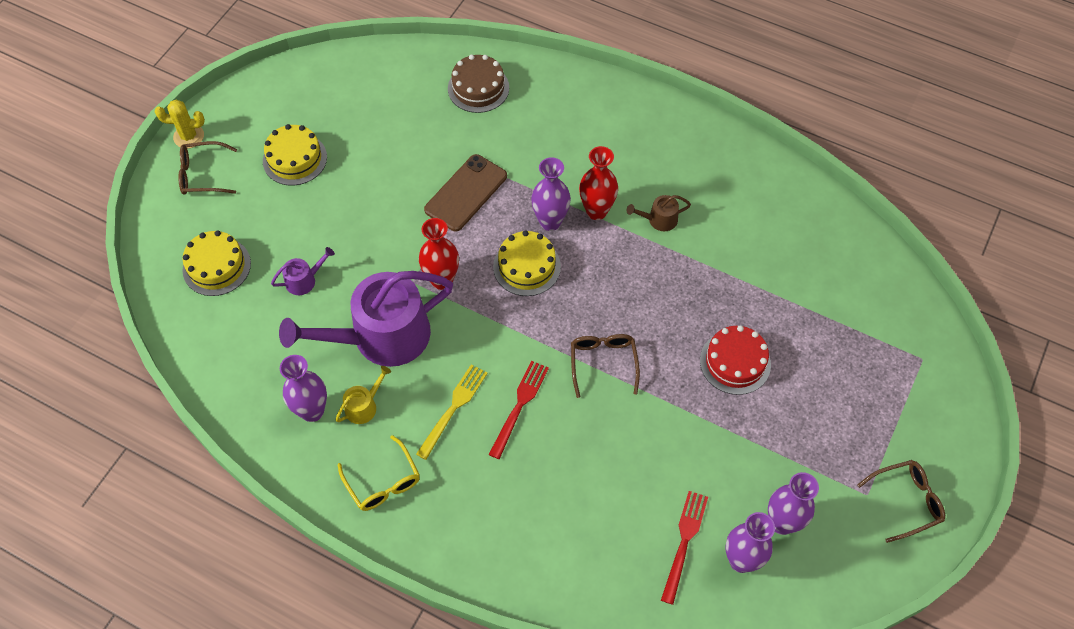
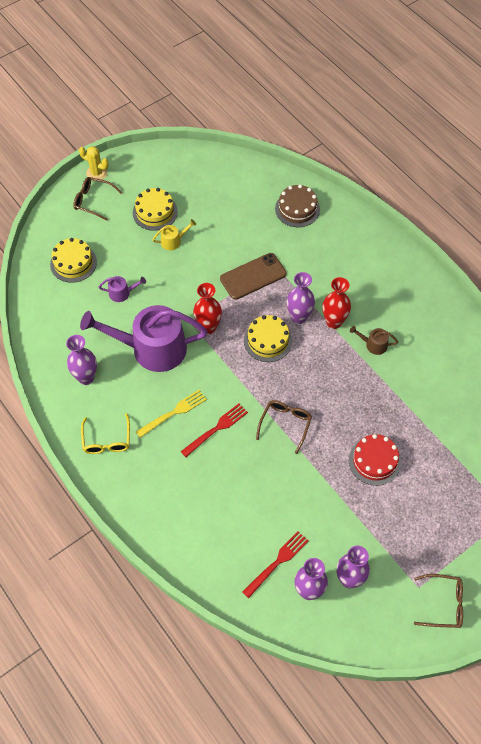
camera: 25 degrees right, 0 degrees up
yellow watering can [335,366,391,424] -> yellow watering can moved to [152,219,196,250]

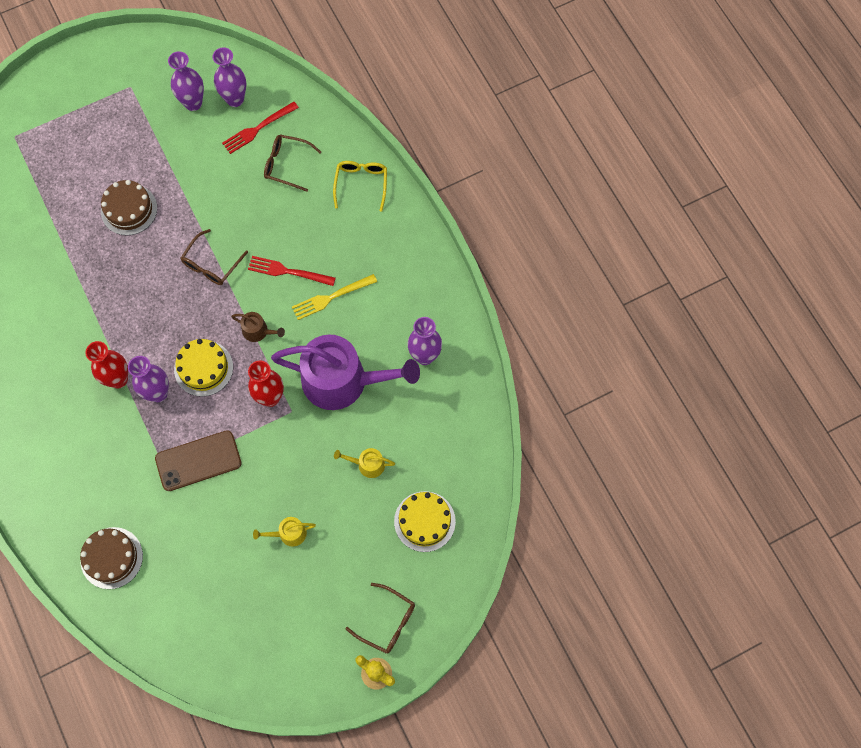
camera: 170 degrees left, 10 degrees up
yellow glasses [81,413,130,454] -> yellow glasses moved to [333,161,387,212]
purple watering can [99,276,146,302] -> yellow watering can [334,448,395,478]
yellow cake [133,188,178,231] -> none
red fork [181,404,248,457] -> red fork turned 45 degrees clockwise [248,256,336,286]
red cake [349,434,401,486] -> brown cake [101,180,157,235]
brown watering can [350,326,398,355] -> brown watering can moved to [231,312,285,342]
brown glasses [414,574,463,628] -> brown glasses moved to [264,134,321,192]

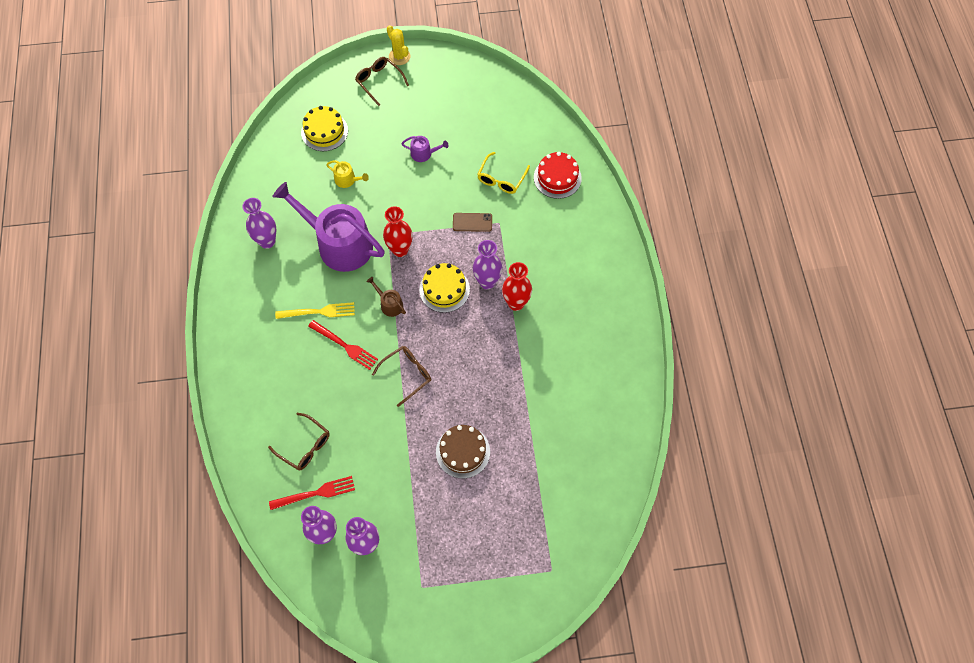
camera: 160 degrees left, 5 degrees down
brown cake [80,527,143,589] -> red cake [534,152,582,199]
brown phone [155,430,242,491] -> brown phone [453,213,492,232], size x0.60
yellow watering can [253,517,316,547] -> purple watering can [401,136,449,162]
yellow glasses [333,161,387,212] -> yellow glasses moved to [477,152,530,194]

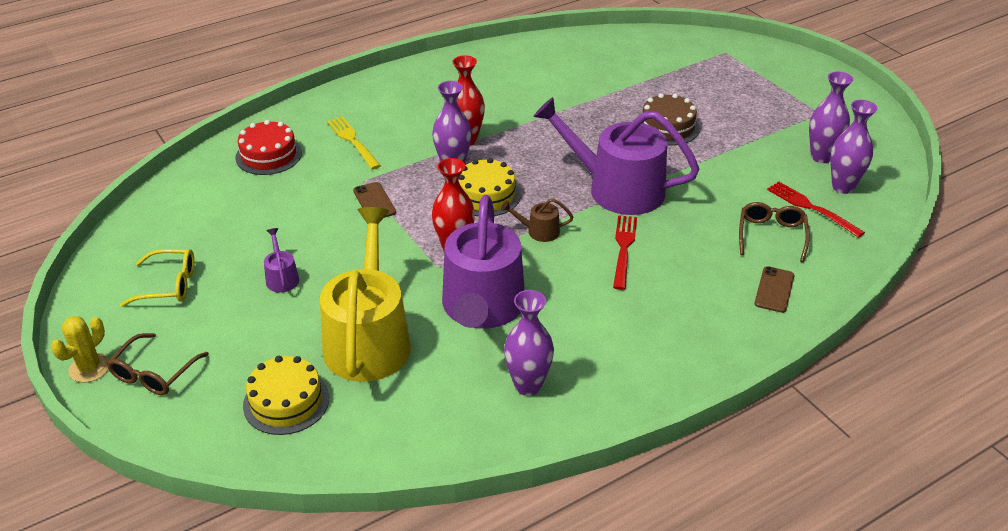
camera: 115 degrees left, 25 degrees down
yellow fork [275,302,355,319] -> yellow fork moved to [327,116,381,169]
yellow watering can [326,160,369,188] -> yellow watering can [320,207,411,382], size x2.47
brown watering can [367,277,406,317] -> brown watering can turned 75 degrees clockwise [501,198,573,242]
brown glasses [372,346,431,407] -> purple watering can [533,97,699,215]
yellow glasses [477,152,530,194] -> yellow glasses moved to [120,249,195,307]
none -> brown phone [754,266,795,313]

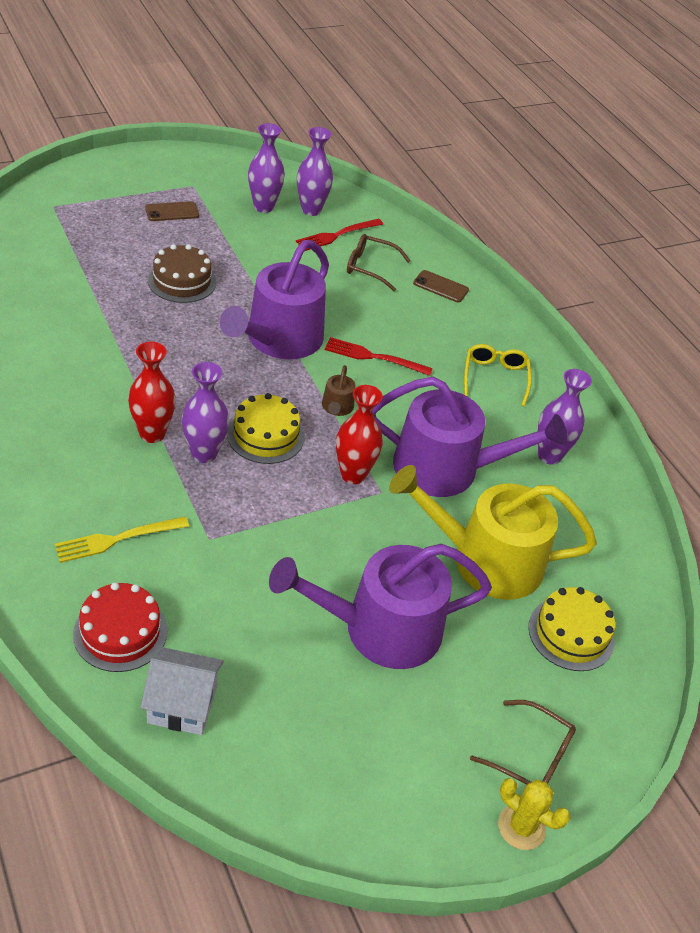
camera: 90 degrees left, 5 degrees up
yellow glasses [120,249,195,307] -> yellow glasses moved to [464,344,532,407]
purple watering can [264,228,299,292] -> purple watering can [269,544,492,669], size x2.47
brown phone [353,182,396,218] -> brown phone moved to [145,201,199,221]
none -> white house [140,647,224,735]

